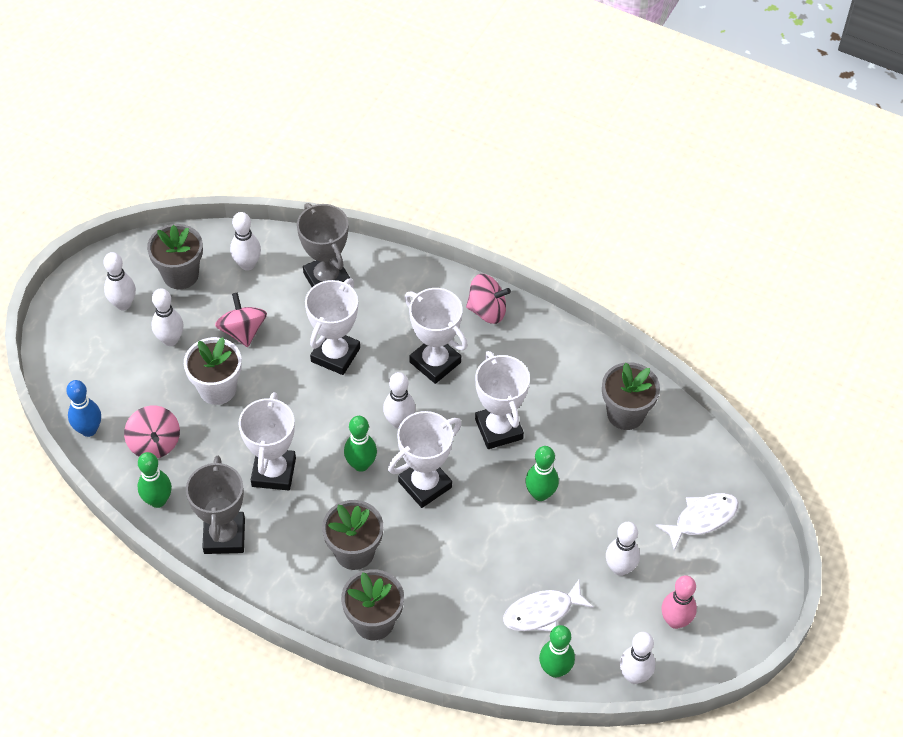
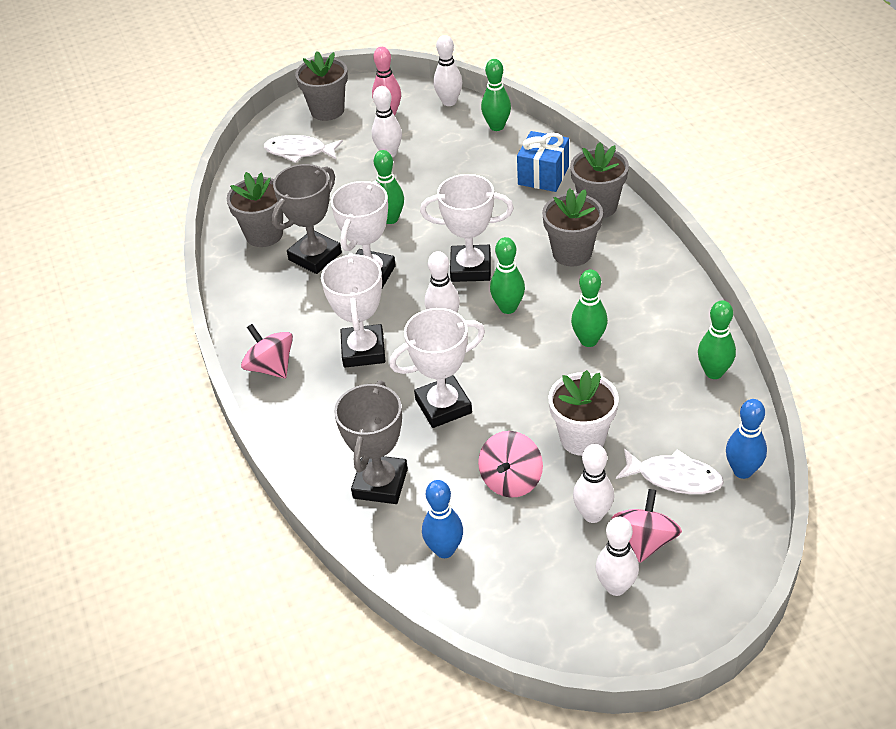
camera: 135 degrees left, 10 degrees down
pink spinning top [124,406,180,458] -> pink spinning top moved to [612,489,682,563]
grey flower pot [147,224,203,289] -> grey flower pot moved to [295,51,348,121]
grey trophy [186,456,245,554] -> grey trophy moved to [272,164,342,274]
white bowling pin [230,212,261,271] -> blue bowling pin [422,480,463,558]
white trophy [238,392,296,491] -> green bowling pin [571,269,608,347]
white fish [503,579,593,632] -> white fish moved to [616,448,724,494]
none -> blue gift [517,131,569,192]

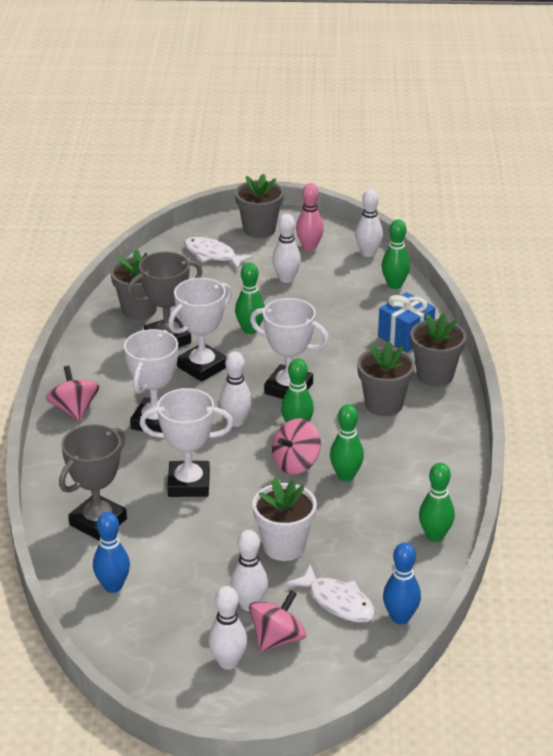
camera: 20 degrees right, 10 degrees down
pink spinning top [478,431,543,498] -> pink spinning top moved to [272,418,321,474]

